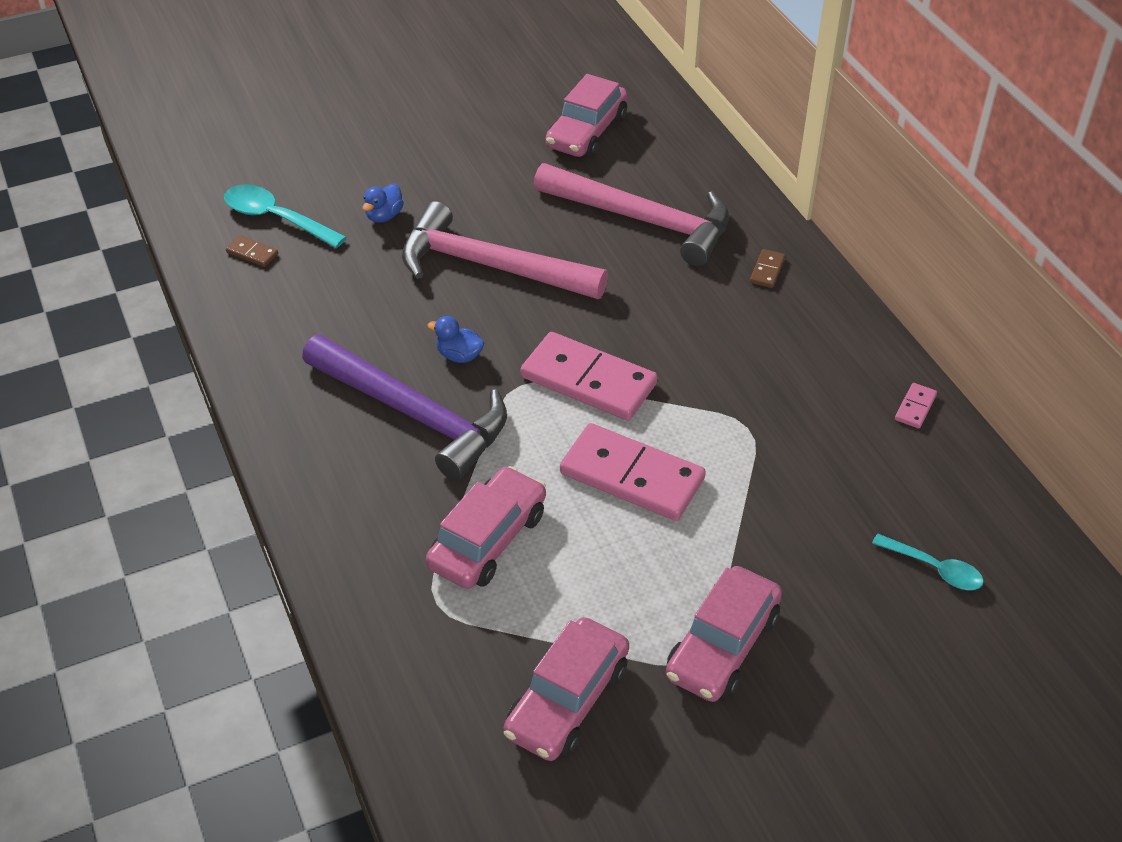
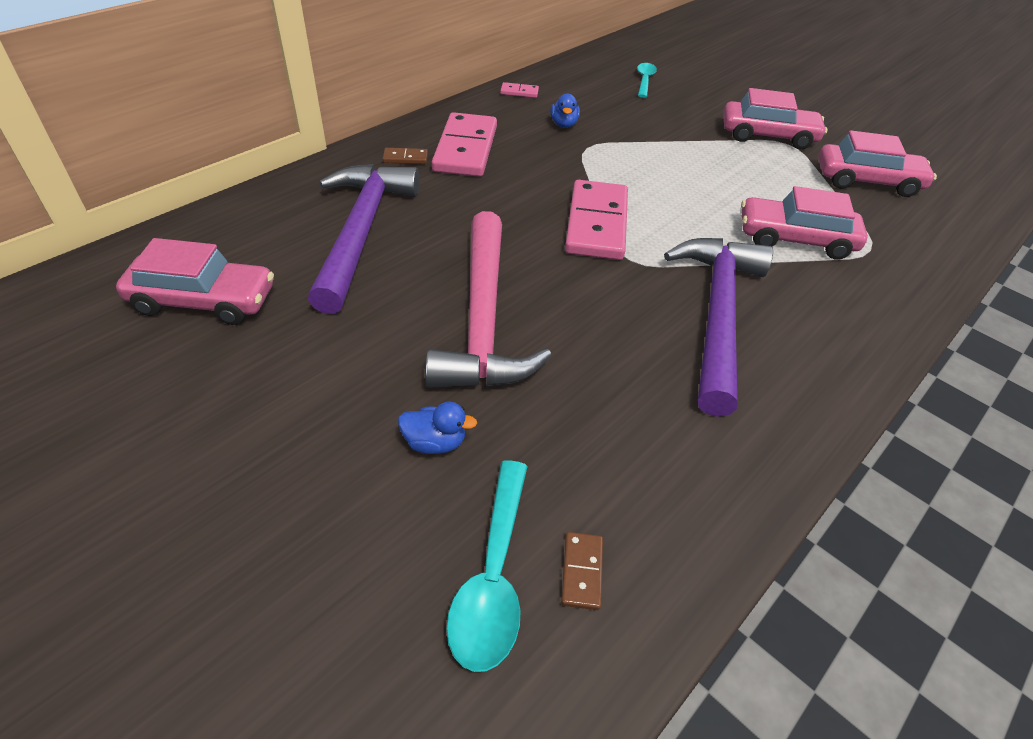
camera: 115 degrees left, 0 degrees up
blue duck [427,316,484,363] -> blue duck moved to [550,94,580,128]
pink hammer [534,163,729,266] -> purple hammer [308,164,420,314]
pink domino [560,423,706,521] -> pink domino moved to [432,112,497,177]

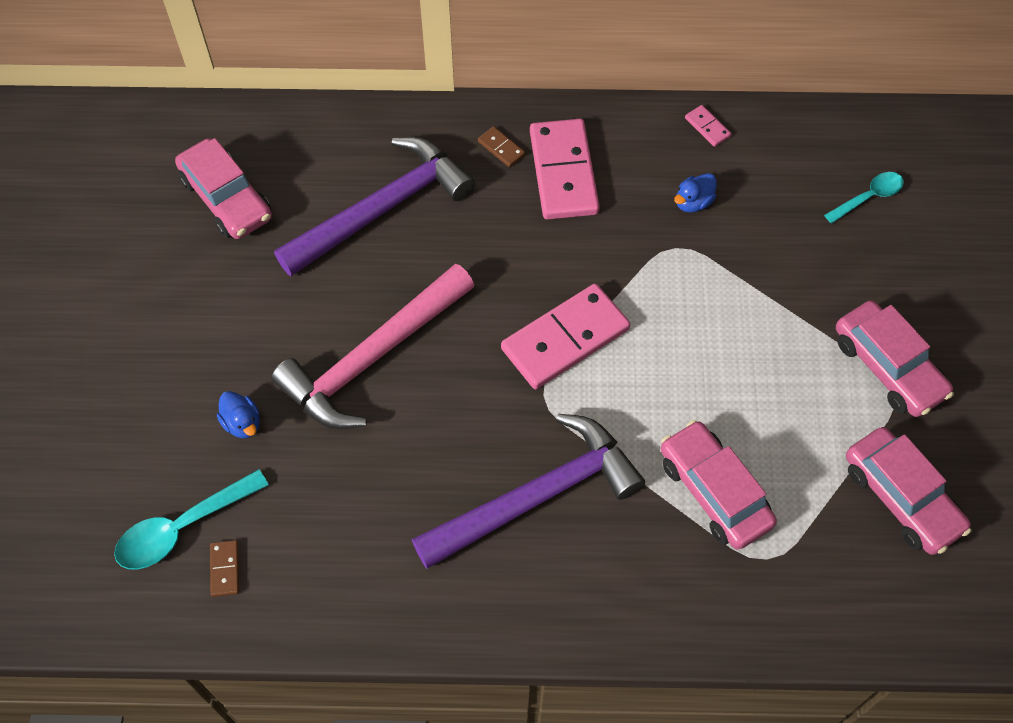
camera: 50 degrees right, 15 degrees up
pink domino [432,112,497,177] -> pink domino turned 60 degrees counterclockwise [530,119,600,220]
brown domino [561,532,603,610] -> brown domino turned 60 degrees counterclockwise [210,540,239,597]

